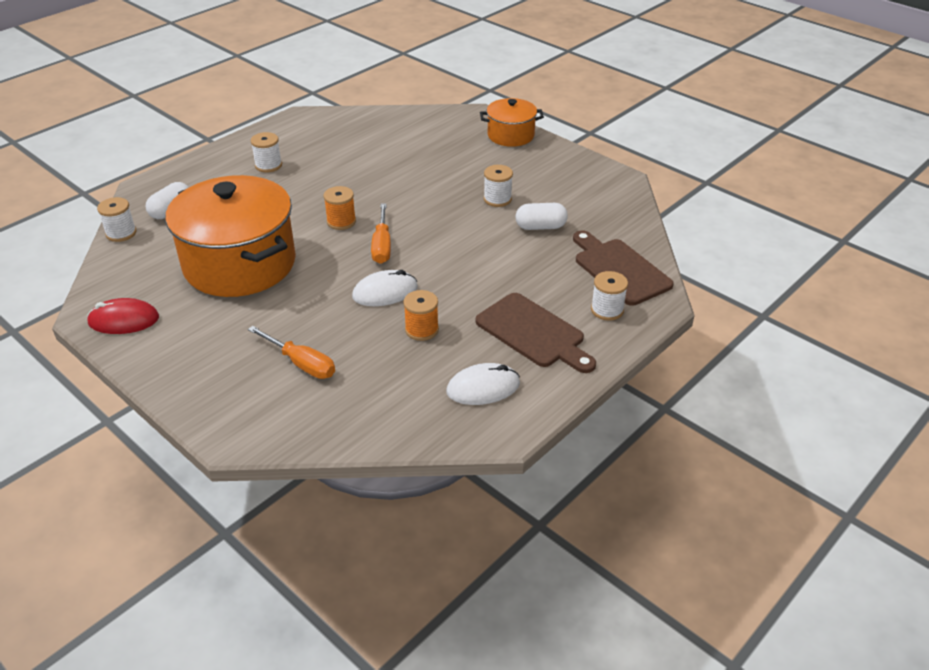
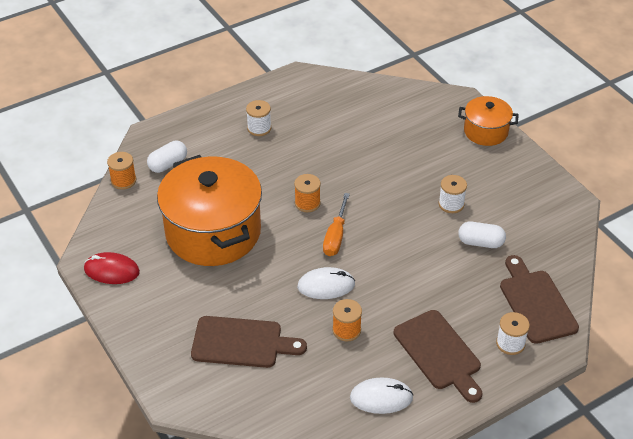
camera: 15 degrees right, 5 degrees up
white spool [97,197,136,242] -> orange spool [107,152,136,190]
orange screwdriver [248,326,335,379] -> brown cutting board [191,316,307,368]

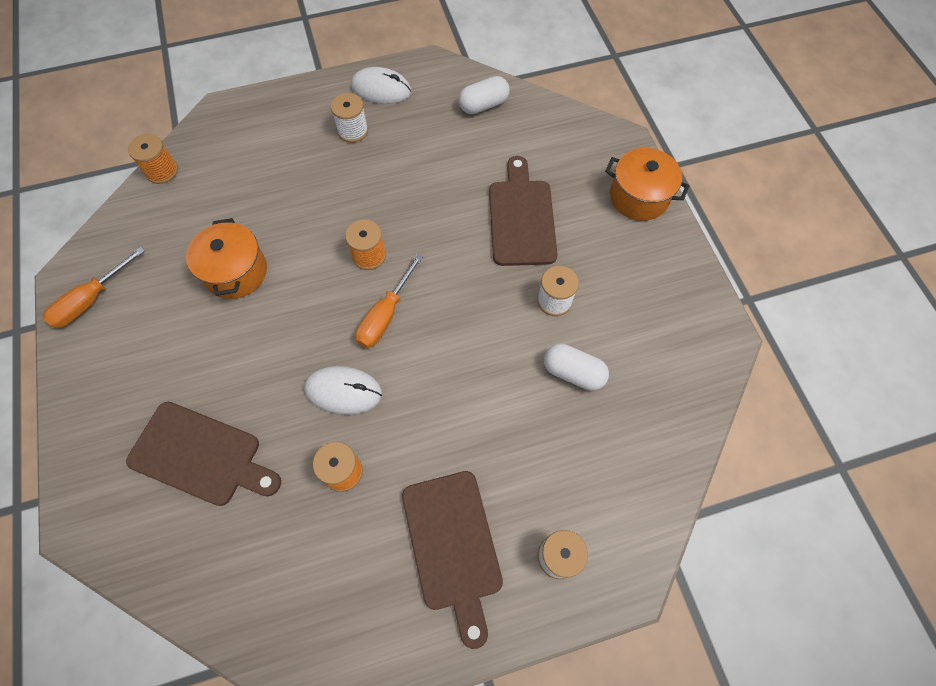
camera: 15 degrees right, 20 degrees up
red mouse [84,252,140,284] -> orange screwdriver [43,247,145,328]
white capsule [147,141,187,173] -> white capsule moved to [459,76,510,114]
orange pot [157,155,262,266] -> orange pot [186,218,267,299], size x0.51
white mouse [350,378,413,414] -> white mouse moved to [351,67,411,104]
brown cutting board [500,255,579,344] -> brown cutting board moved to [489,156,557,266]

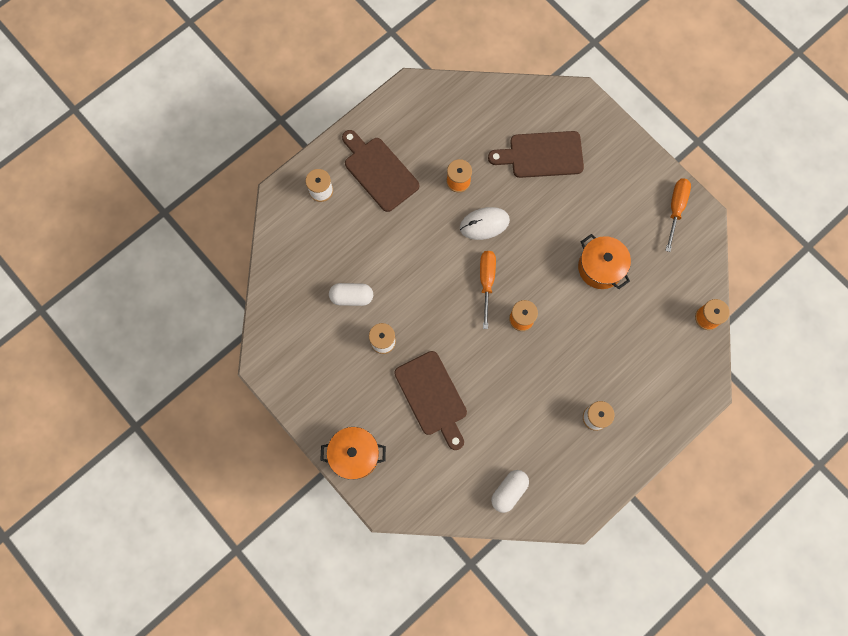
camera: 155 degrees right, 10 degrees up
white mouse [351,67,411,104] -> none

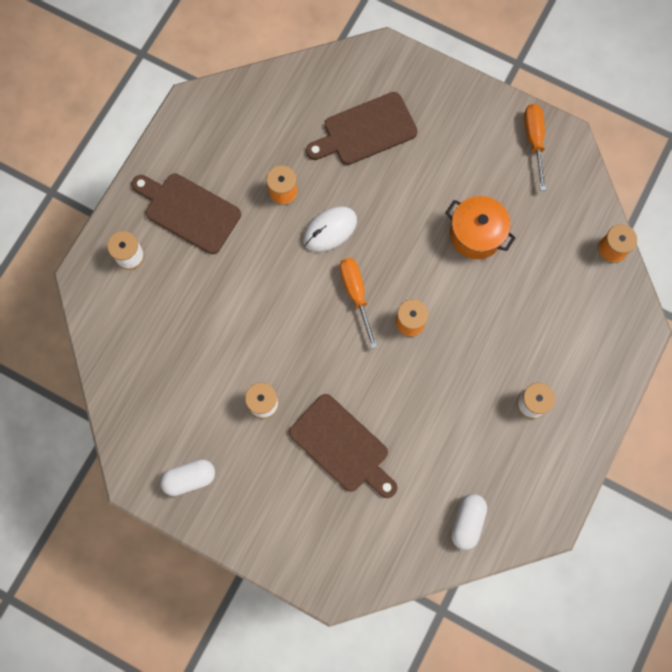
camera: 20 degrees left, 0 degrees up
orange pot [320,427,386,480] -> none
white capsule [329,283,373,306] -> white capsule moved to [160,459,215,496]

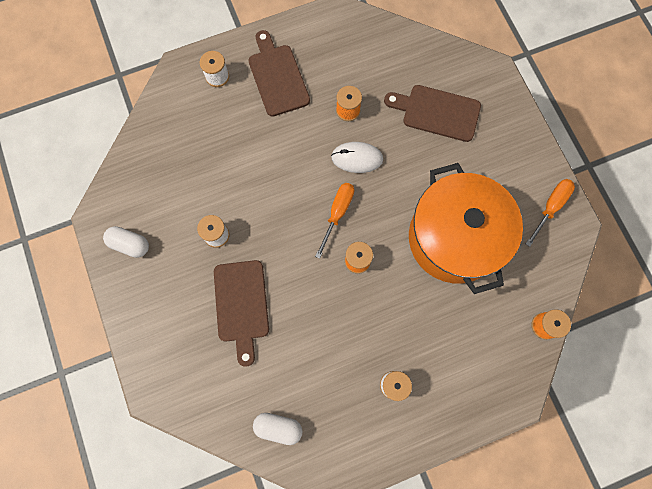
camera: 40 degrees right, 0 degrees up
orange pot [445,196,516,259] -> orange pot [409,163,523,294], size x1.96
white capsule [451,494,487,550] -> white capsule turned 45 degrees clockwise [253,413,302,445]

